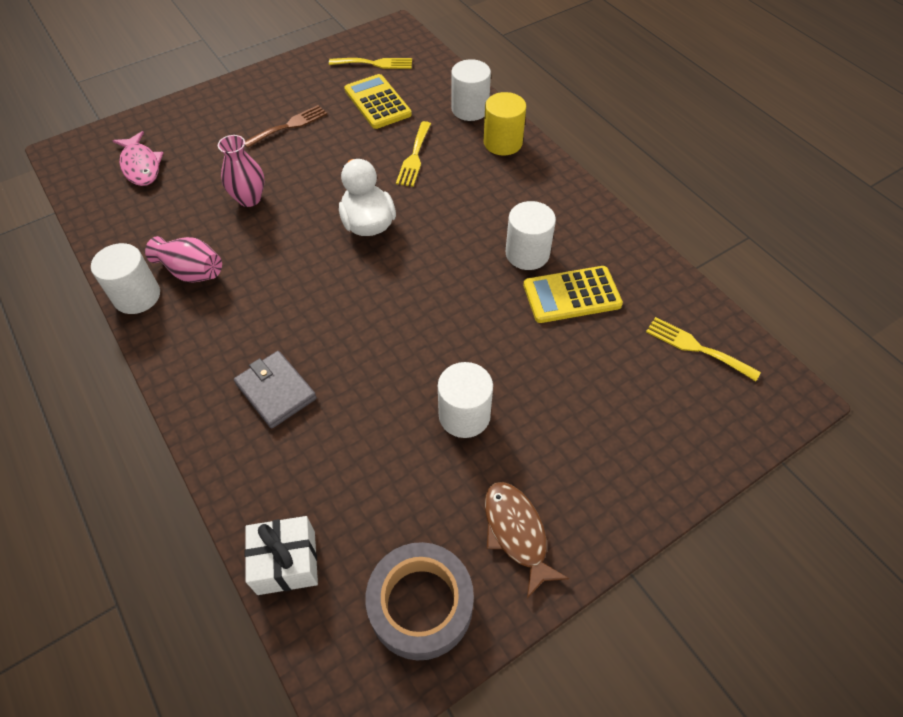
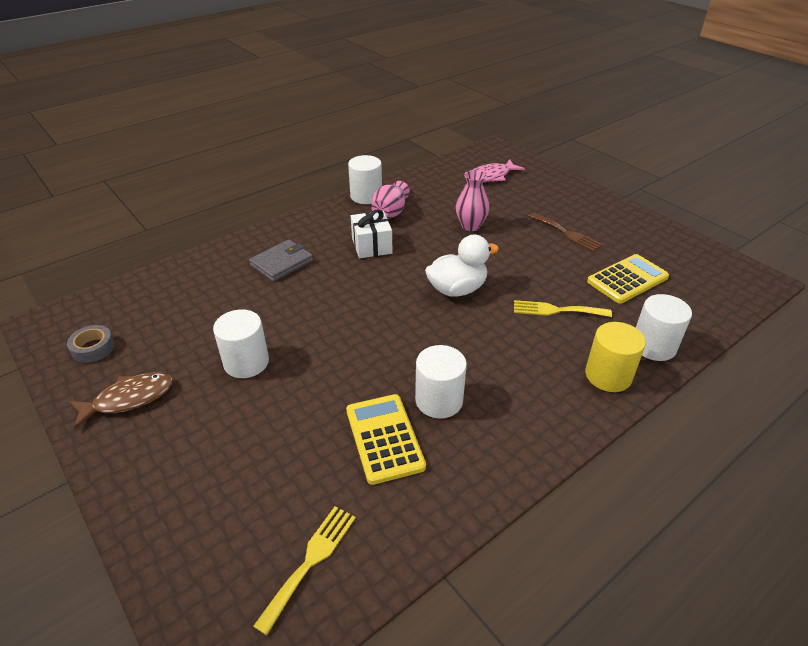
camera: 85 degrees right, 15 degrees down
white gift [245,516,318,595] -> white gift moved to [351,209,392,258]
yellow fork [329,58,412,69] -> none
grey tape [365,542,474,660] -> grey tape [67,325,115,363], size x0.54

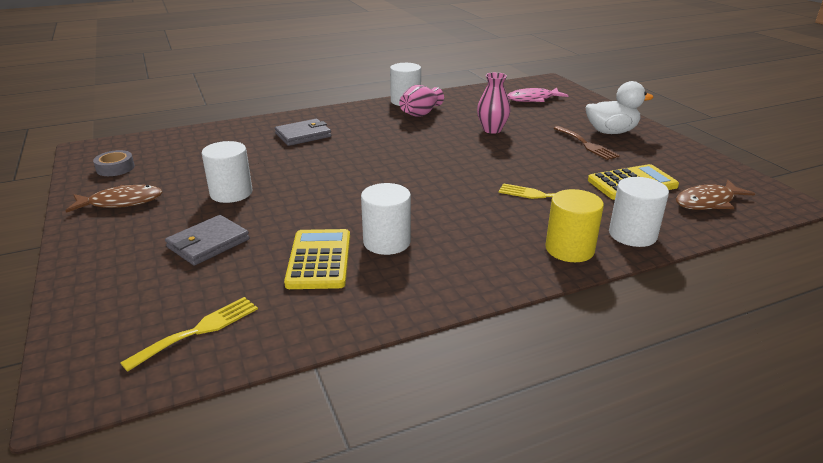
camera: 15 degrees right, 10 degrees down
white gift [351,209,392,258] -> none
white duck [425,235,499,296] -> white duck moved to [585,81,654,134]
none -> grey wallet [165,215,250,266]
none -> brown fish [676,180,755,210]

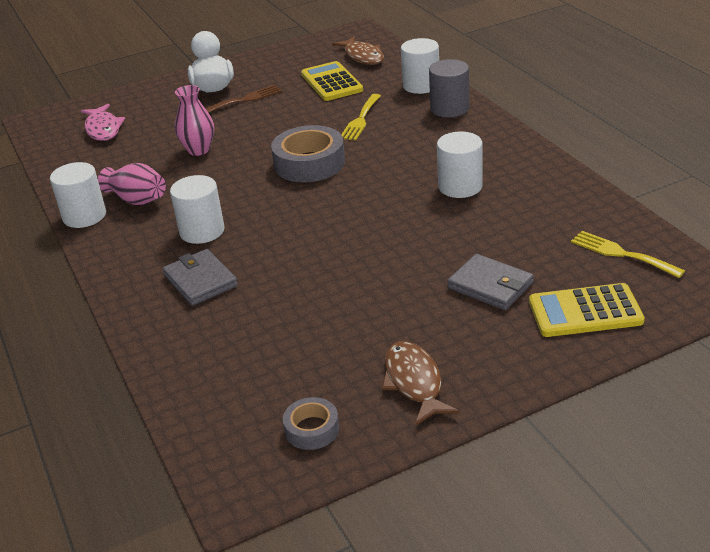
camera: 90 degrees left, 5 degrees up
white cylinder [202,141,253,203] -> white cylinder moved to [170,175,225,244]
yellow calculator [284,229,350,289] -> yellow calculator moved to [529,283,645,337]
yellow cylinder [545,189,604,262] -> grey cylinder [429,59,469,118]
none -> grey tape [271,125,345,182]

